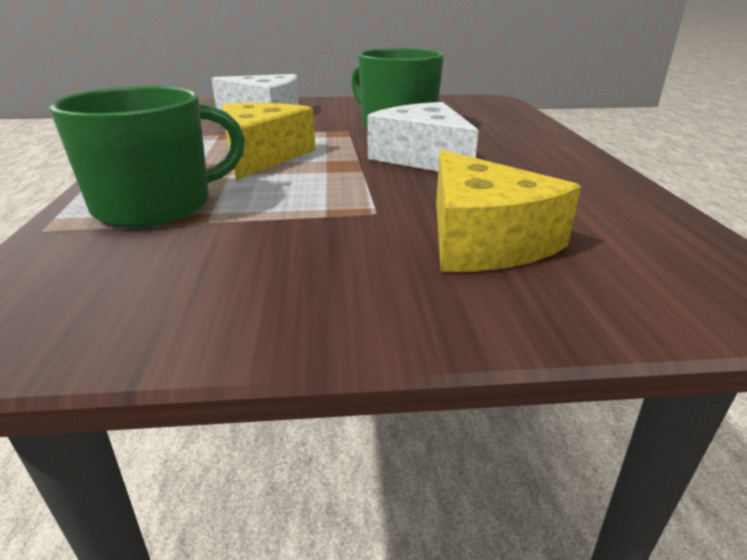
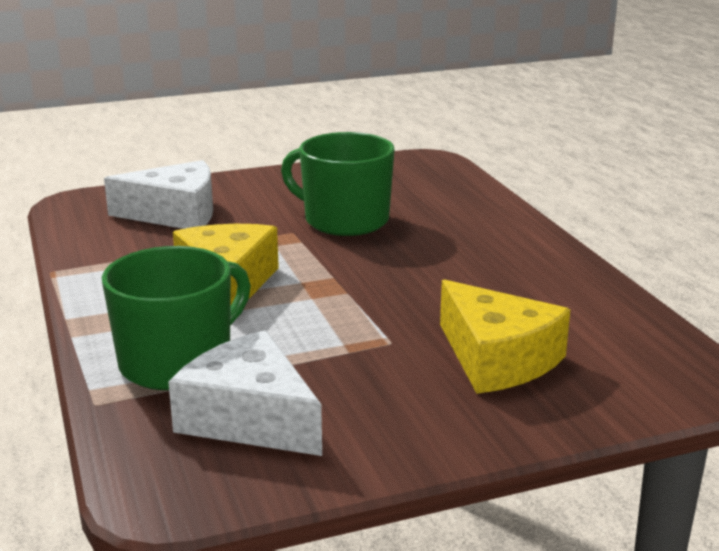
camera: 15 degrees left, 5 degrees down
white cheese [367,102,478,172] -> white cheese moved to [168,330,322,456]

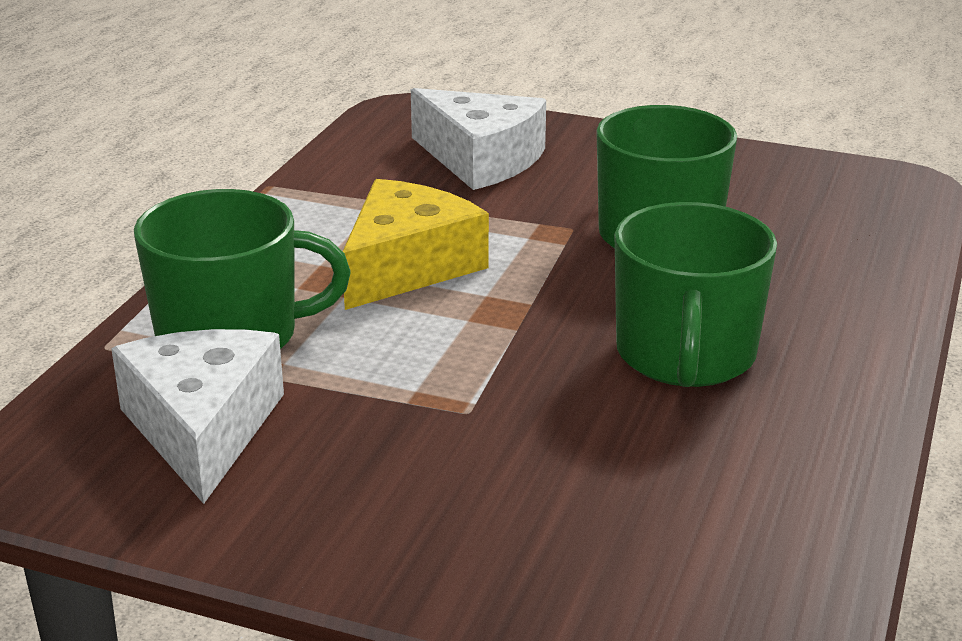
camera: 40 degrees right, 5 degrees up
yellow cheese [440,279,570,394] -> none
none -> green mug [614,202,777,387]

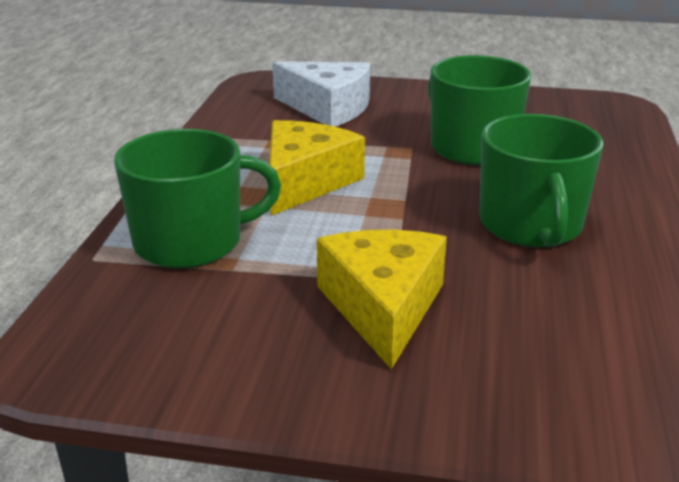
camera: 10 degrees left, 0 degrees up
white cheese [111,329,284,504] -> none
none -> yellow cheese [317,230,447,370]

